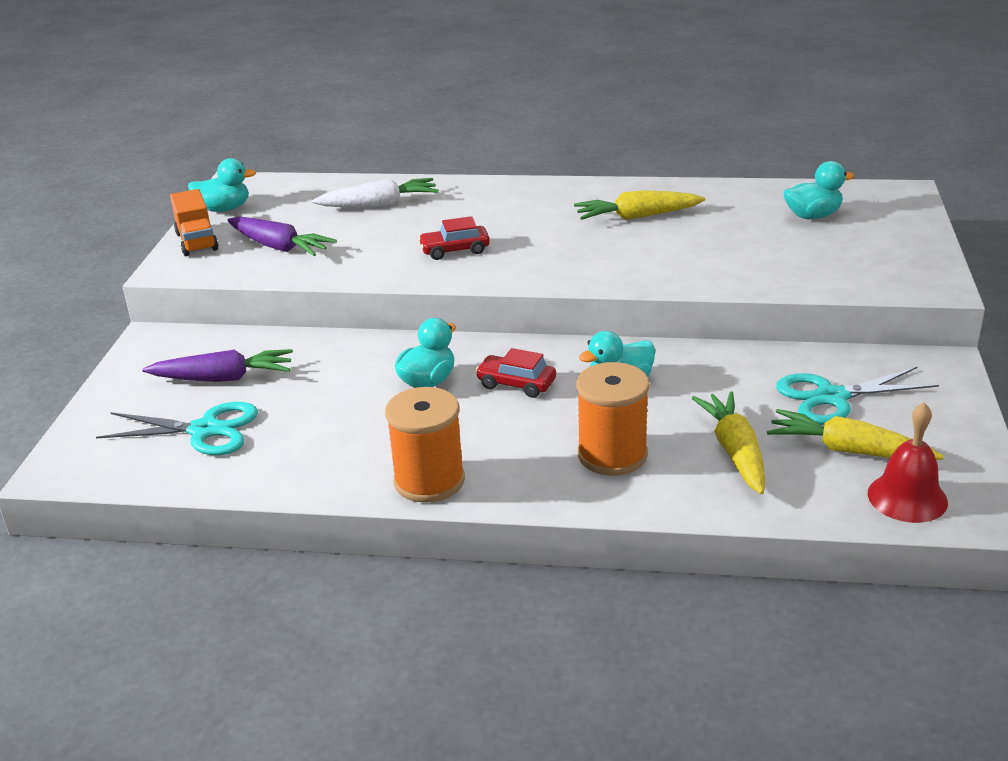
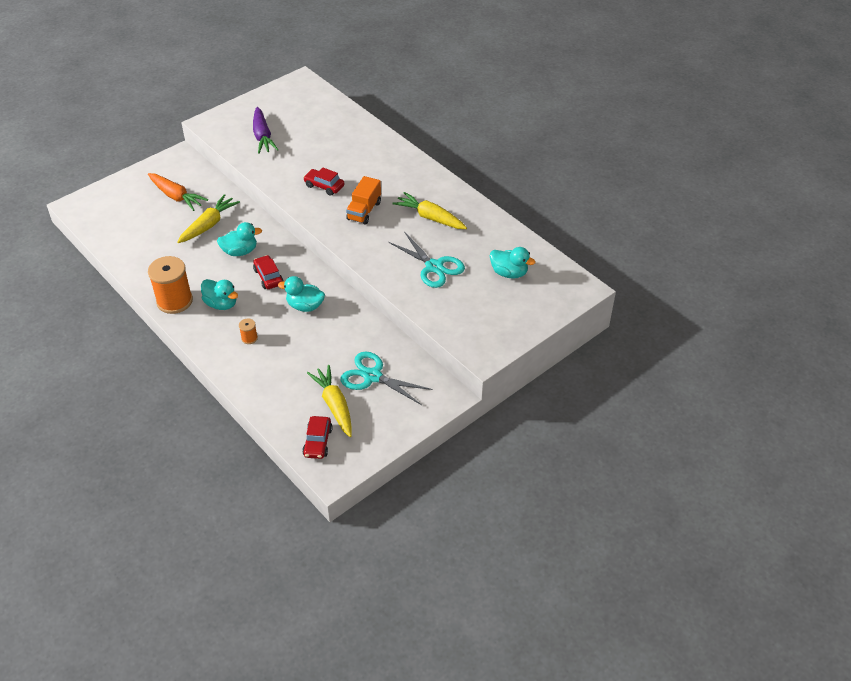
camera: 40 degrees right, 15 degrees up
turquoise scissors [96,402,258,455] -> turquoise scissors moved to [388,232,465,288]
purple carrot [142,349,293,382] -> orange carrot [148,173,208,211]
orange truck [170,189,219,256] -> orange truck moved to [346,176,381,225]
turquoise duck [188,158,256,212] -> turquoise duck moved to [201,279,238,310]
white carrot [312,178,439,208] -> none
orange spool [577,362,649,475] -> orange spool [239,319,258,344], size x0.44
yellow carrot [692,391,765,494] -> yellow carrot moved to [177,194,240,243]
red bell [868,403,948,523] -> red car [302,416,333,459]

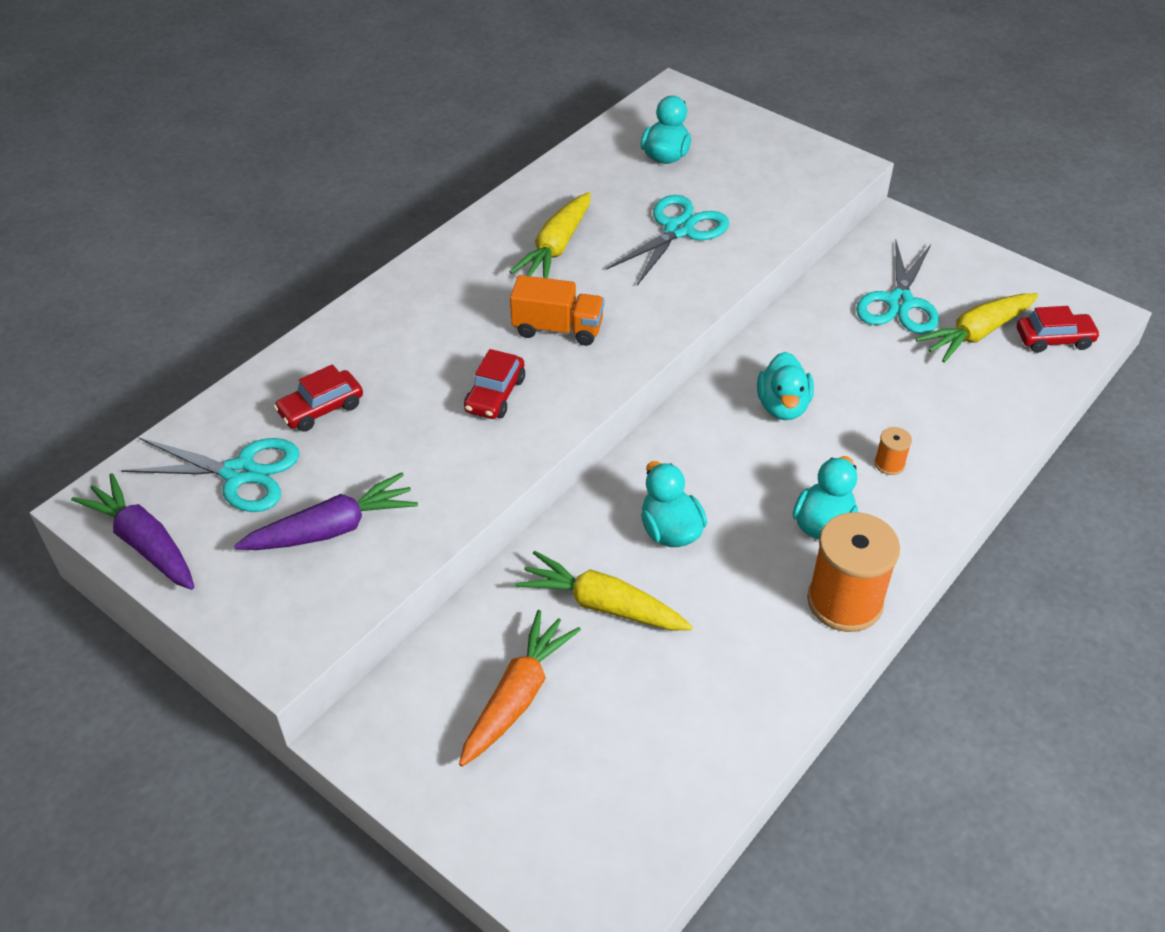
camera: 100 degrees left, 0 degrees up
red car [253,255,284,289] -> red car moved to [274,364,363,432]
none -> purple carrot [71,473,194,590]
none -> turquoise scissors [121,437,300,512]

